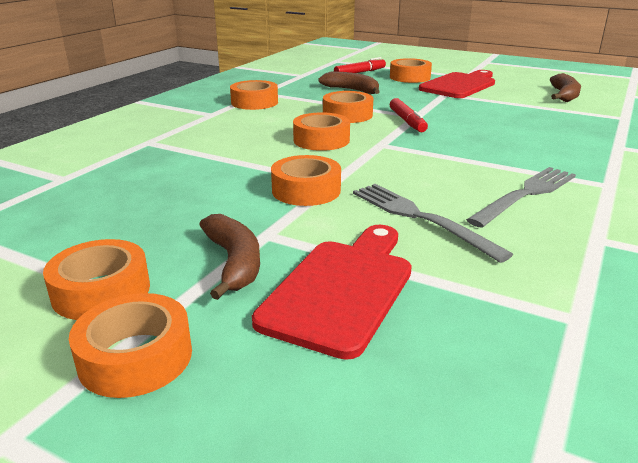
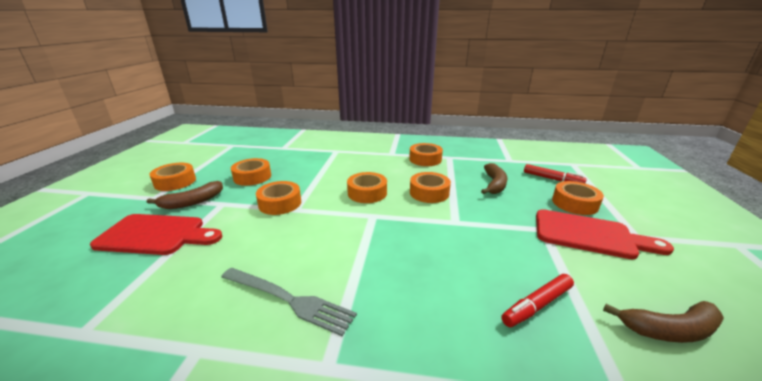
camera: 70 degrees right, 0 degrees up
orange tape [69,293,192,398] -> orange tape moved to [231,158,271,186]
grey fork [353,184,513,263] -> none
red marker [390,98,428,132] -> red marker moved to [501,274,574,327]

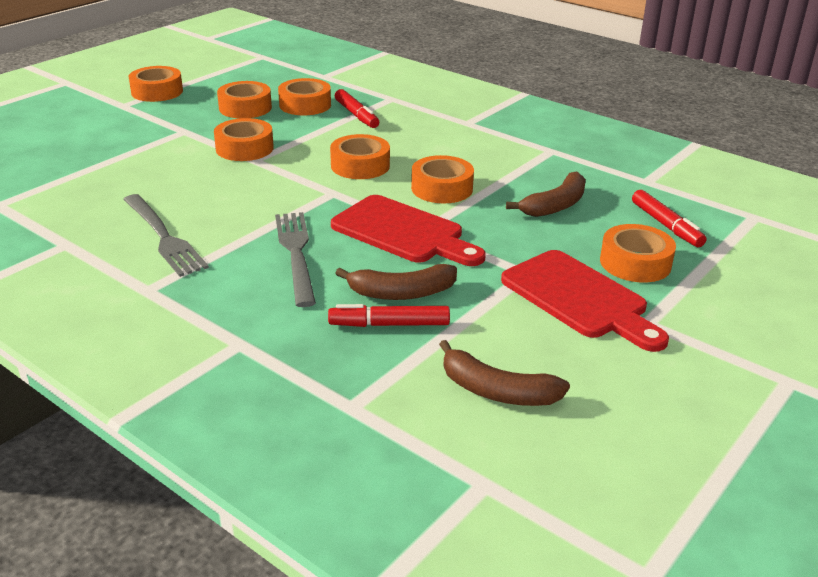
camera: 30 degrees right, 5 degrees up
red cutting board [90,214,222,255] -> red cutting board moved to [331,195,486,266]
brown banana [147,181,223,209] -> brown banana moved to [335,264,457,300]
orange tape [409,143,443,166] -> orange tape moved to [278,78,331,115]
none -> grey fork [275,212,316,307]
none -> red marker [335,89,379,128]

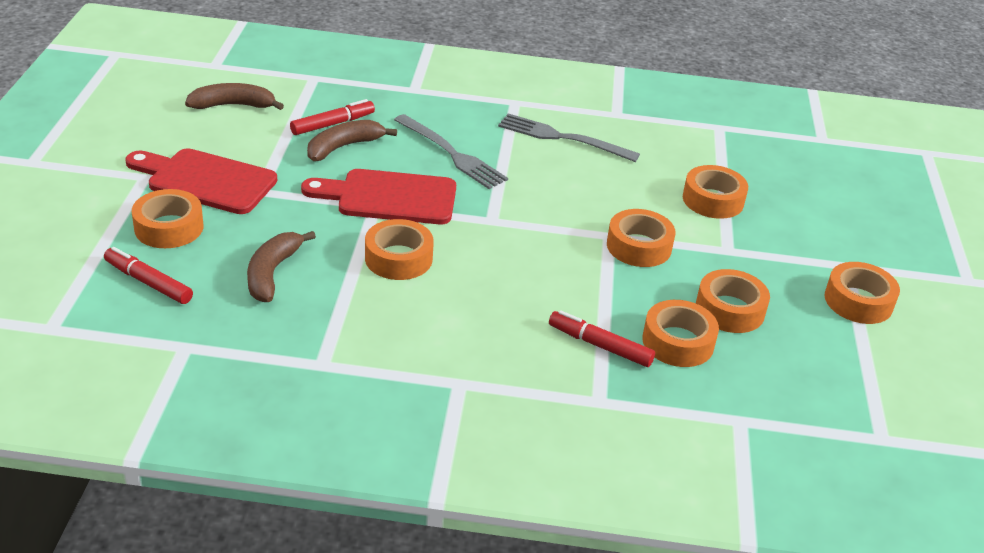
camera: 145 degrees right, 5 degrees up
orange tape [330,134,390,179] -> orange tape moved to [683,165,748,219]

